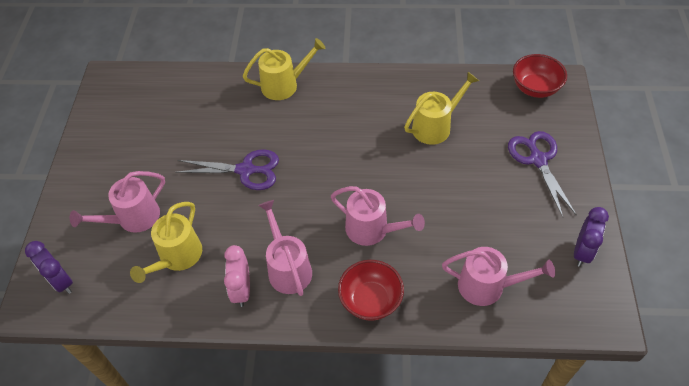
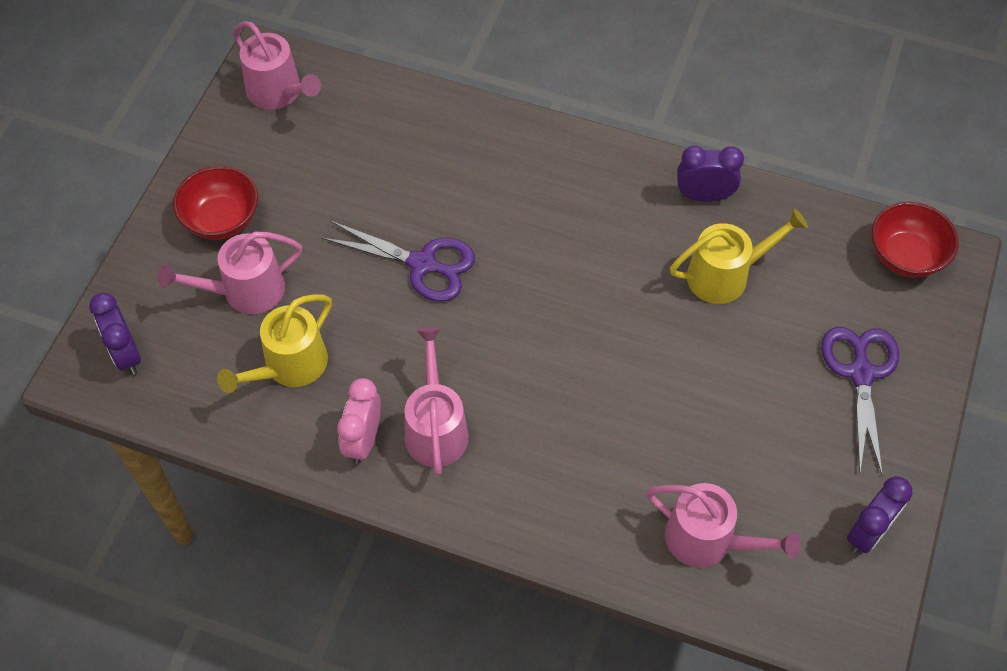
camera: 15 degrees right, 5 degrees up
yellow watering can [243,38,326,100] -> none
pink watering can [331,186,425,246] -> pink watering can moved to [233,21,321,110]
red bowl [338,260,404,321] -> red bowl moved to [173,166,258,240]
none -> purple clock [677,146,744,202]

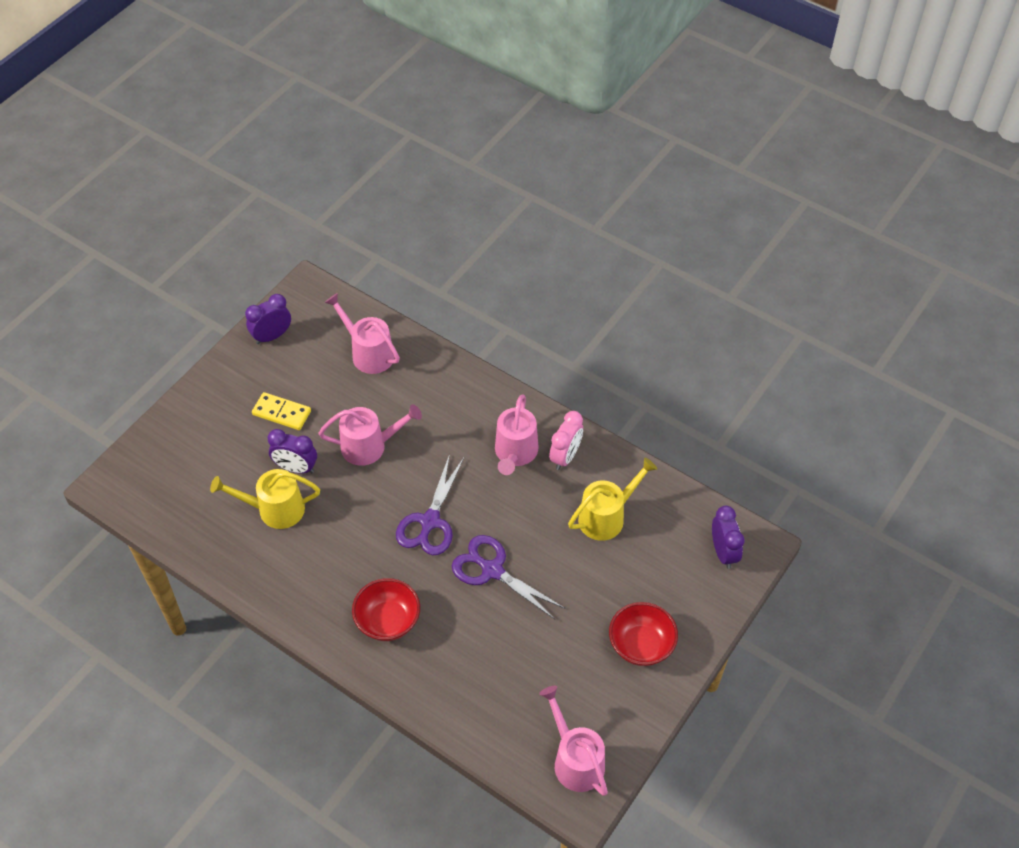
camera: 165 degrees left, 5 degrees down
pink watering can [158,232,302,314] -> pink watering can moved to [319,404,422,466]
purple clock [677,146,744,202] -> purple clock moved to [268,429,317,474]
purple scissors [821,327,899,476] -> purple scissors moved to [396,454,464,555]
red bowl [872,202,959,278] -> red bowl moved to [352,578,420,641]
none -> yellow domino [252,392,311,430]

